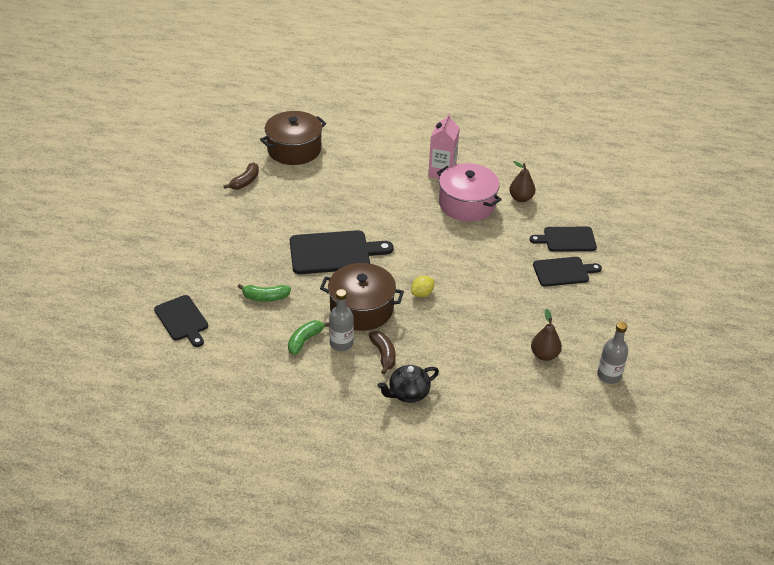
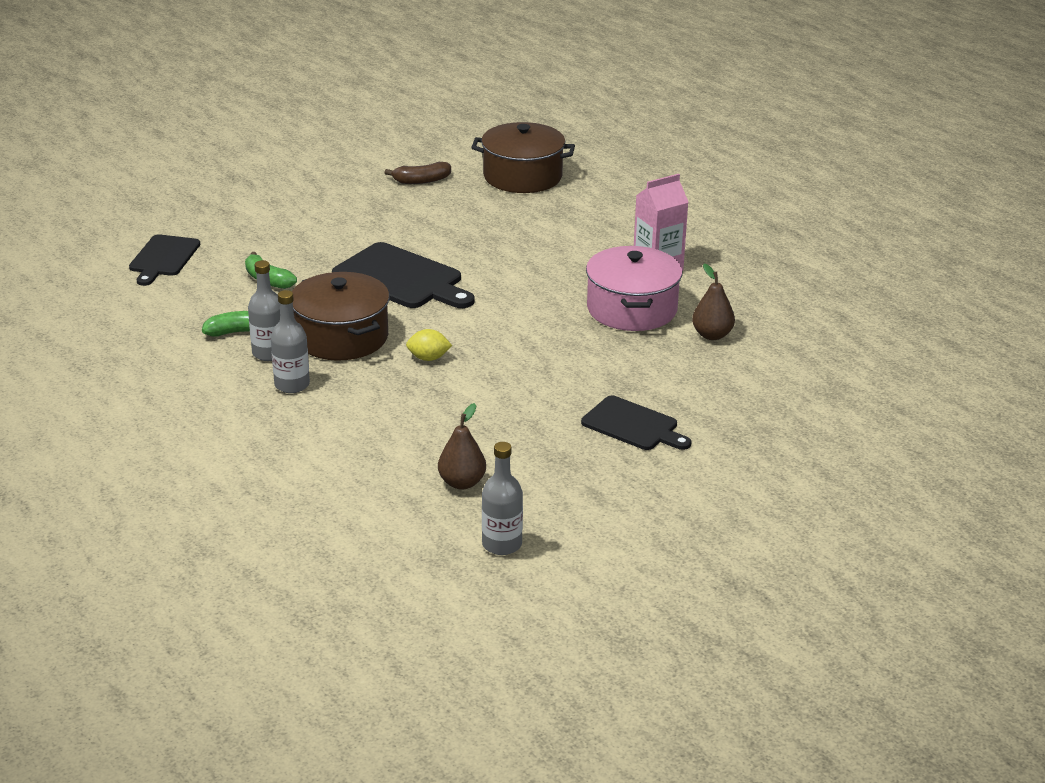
camera: 45 degrees right, 10 degrees down
brown banana [369,331,396,374] -> grey bottle [271,290,310,393]
black teapot [378,365,439,403] -> none
black cutting board [530,227,597,252] -> none

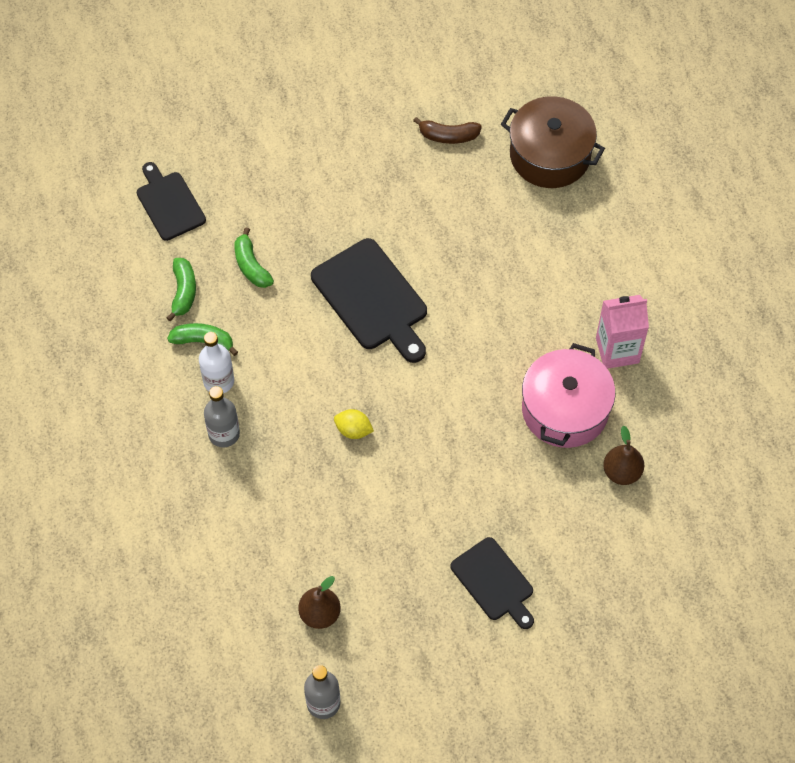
camera: 20 degrees right, 30 degrees up
black cutting board [129,234,200,286] -> black cutting board turned 120 degrees clockwise [137,162,206,241]
grey bottle [248,260,280,361] -> white bottle [199,332,234,393]
brown pot [292,272,390,361] -> none
none -> green banana [167,258,196,321]

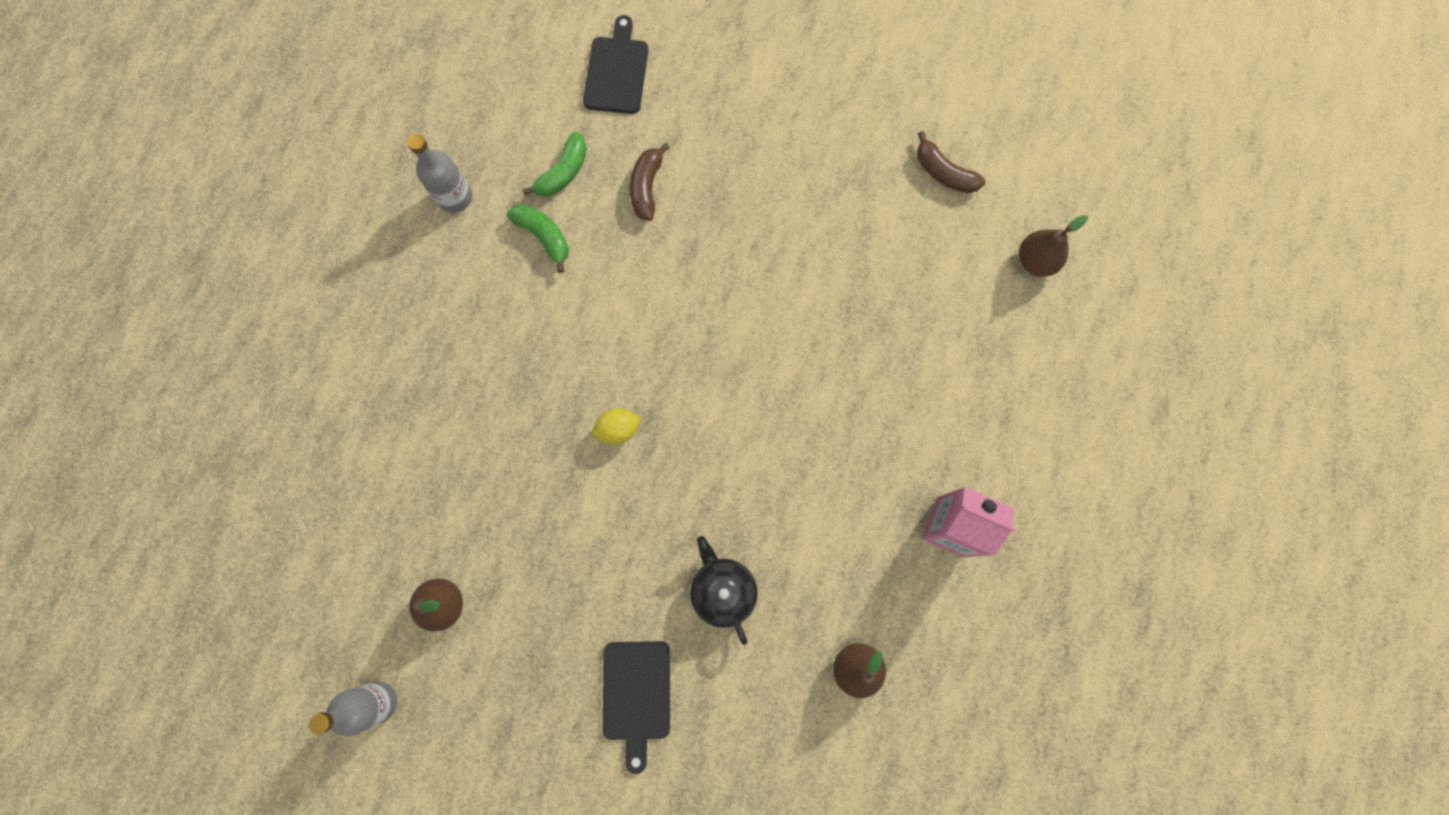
camera: 35 degrees right, 15 degrees up
white bottle [199,332,234,393] -> none
grey bottle [204,386,240,448] -> grey bottle moved to [407,134,473,213]
green banana [234,228,274,288] -> brown banana [630,143,670,221]
black cutting board [311,238,427,363] -> none
yellow lemon [334,409,374,439] -> yellow lemon turned 75 degrees counterclockwise [592,408,641,445]
brown pot [501,96,605,188] -> brown pear [1019,215,1088,277]
pink pot [522,343,615,448] -> none
none -> black teapot [690,536,758,645]

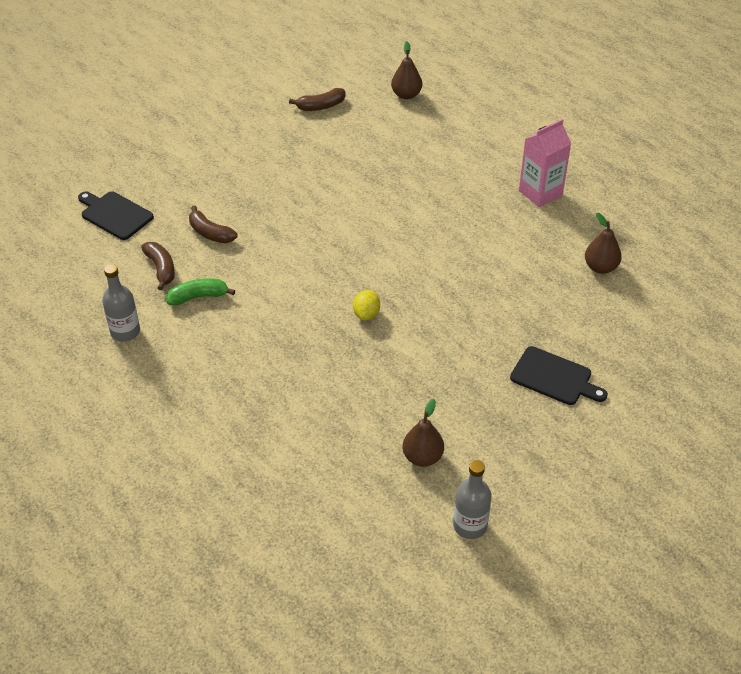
camera: 60 degrees left, 30 degrees down
green banana [523,132,587,197] -> brown banana [141,242,175,290]
black teapot [690,536,758,645] -> none

